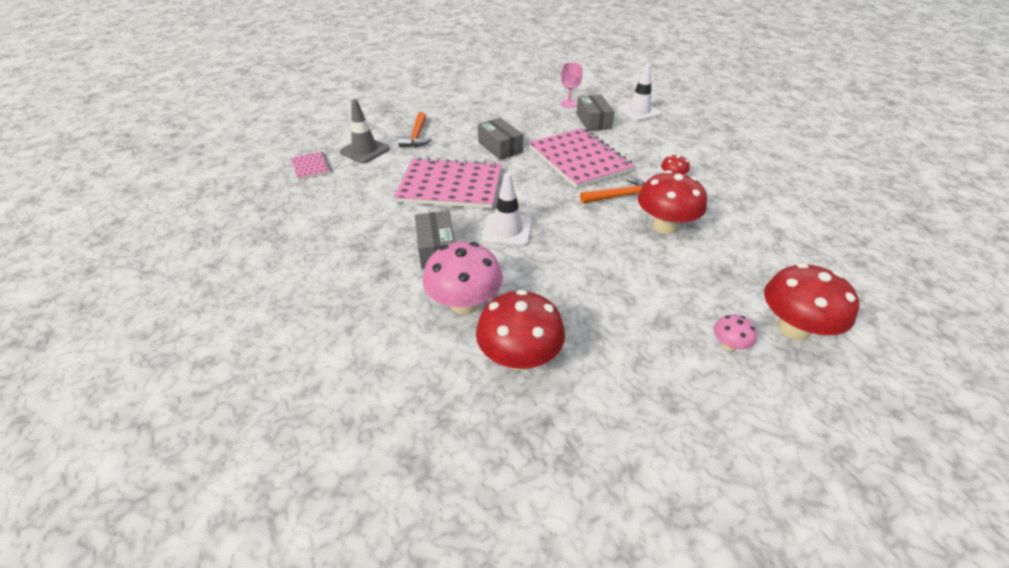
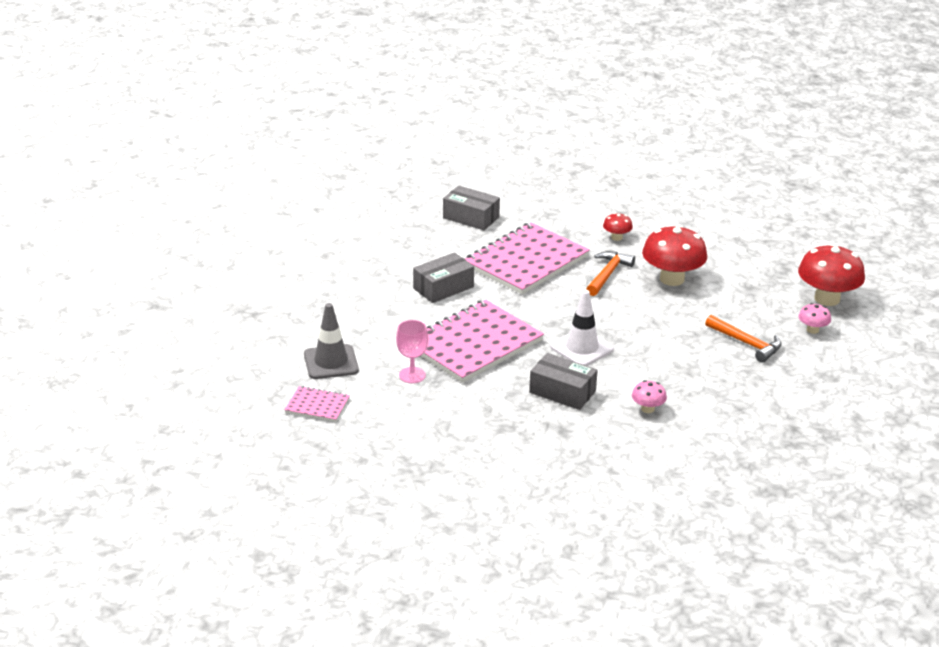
camera: 50 degrees left, 10 degrees down
orange hammer [398,112,432,147] -> orange hammer moved to [705,315,782,363]
pink mushroom [423,242,503,314] -> pink mushroom [632,380,667,413], size x0.48
red mushroom [476,290,565,371] -> none
grey box [478,118,523,160] -> grey box turned 45 degrees counterclockwise [413,252,474,303]
pink notebook [529,128,635,189] -> pink notebook turned 60 degrees counterclockwise [465,222,590,294]
pink goblet [560,62,582,108] -> pink goblet moved to [396,320,428,383]
white traffic cone [618,64,662,121] -> none

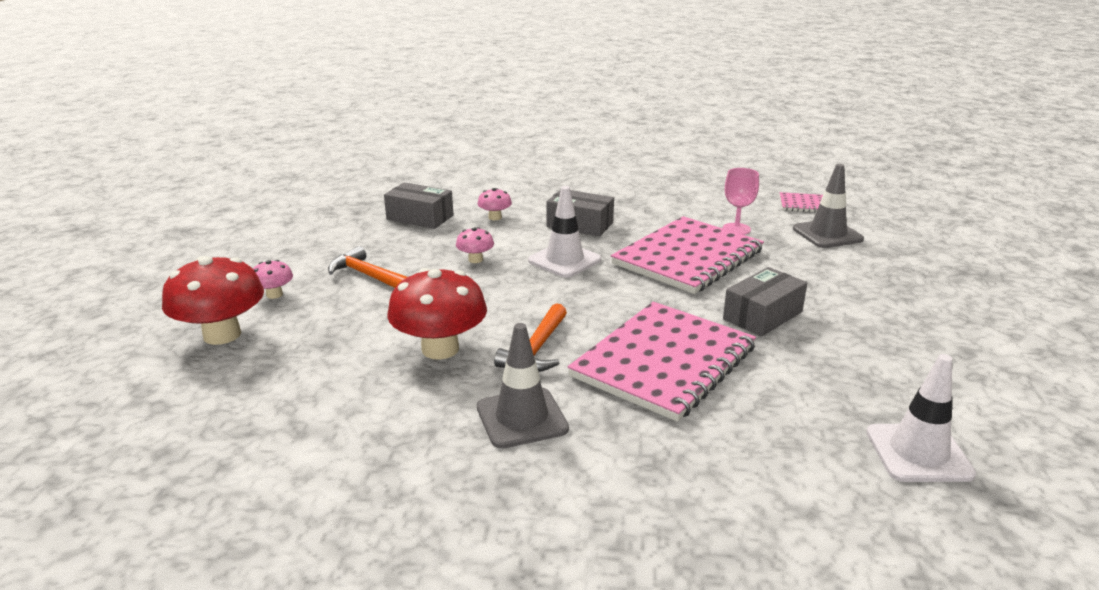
camera: 175 degrees right, 5 degrees down
grey box [443,186,500,230] -> grey box moved to [384,182,453,229]
red mushroom [603,213,633,241] -> grey traffic cone [477,323,569,449]
none -> pink mushroom [456,227,494,263]
none -> white traffic cone [866,354,976,482]

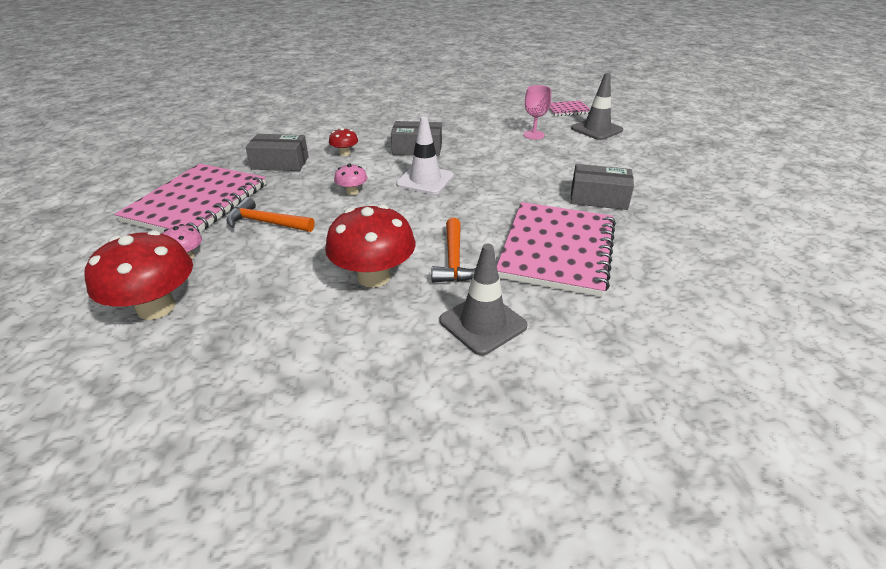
camera: 20 degrees left, 10 degrees up
pink mushroom [478,188,512,220] -> red mushroom [329,128,358,156]
pink notebook [611,216,764,294] -> pink notebook moved to [114,164,266,233]
grey box [723,267,807,337] -> grey box turned 75 degrees clockwise [571,164,634,210]
white traffic cone [866,354,976,482] -> none

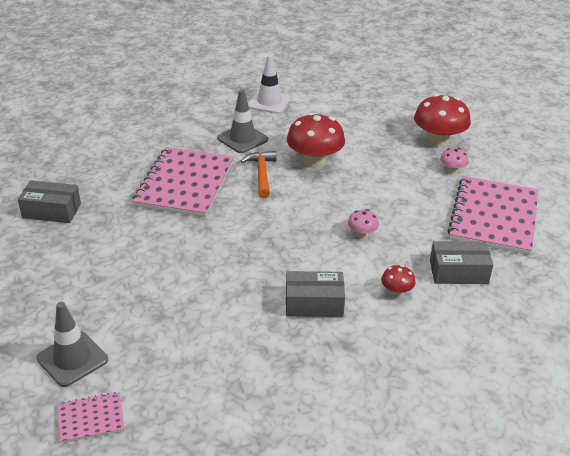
camera: 175 degrees right, 0 degrees up
orange hammer [226,197,314,232] -> none
white traffic cone [396,116,454,195] -> white traffic cone moved to [248,55,291,114]
pink goblet [523,85,551,140] -> none
grey box [571,164,634,210] -> grey box moved to [18,180,81,223]

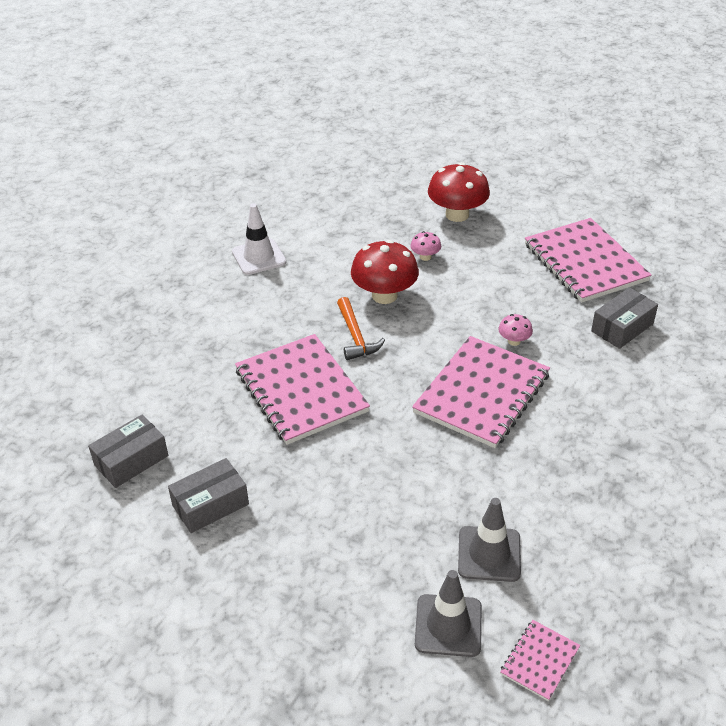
camera: 40 degrees left, 5 degrees up
grey traffic cone [217,90,268,153] -> grey traffic cone moved to [458,498,521,582]
orange hammer [241,151,276,198] -> orange hammer turned 150 degrees counterclockwise [337,297,385,360]
grey box [286,271,345,317] -> grey box moved to [88,415,168,488]
red mushroom [381,265,415,297] -> none
pink mushroom [440,148,469,174] -> pink mushroom moved to [410,231,441,261]
none -> pink notebook [412,336,550,448]

